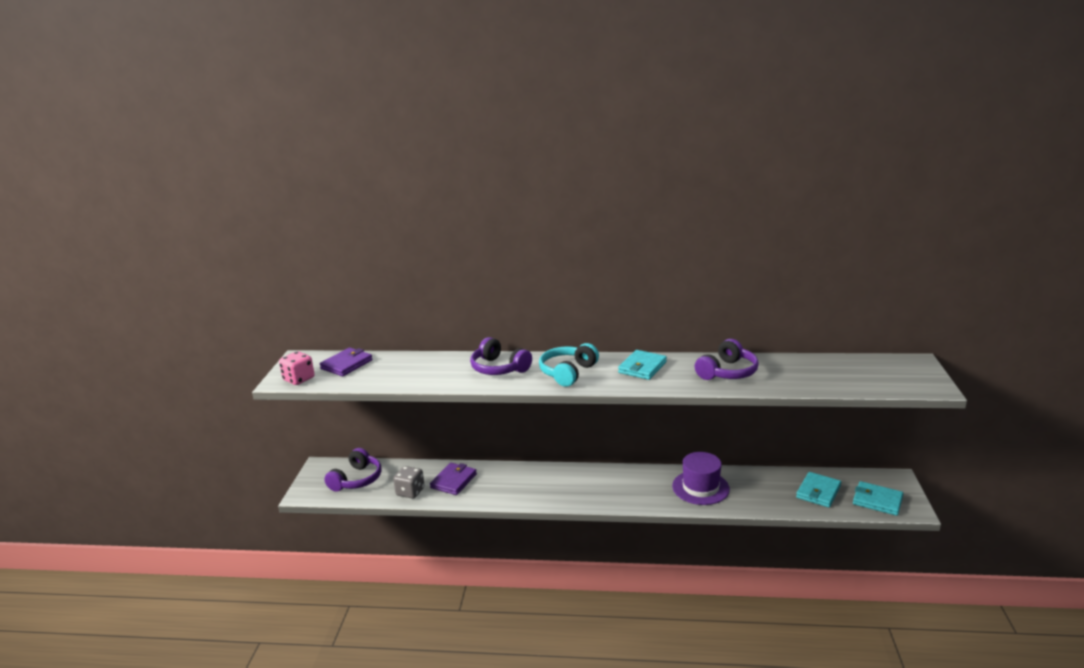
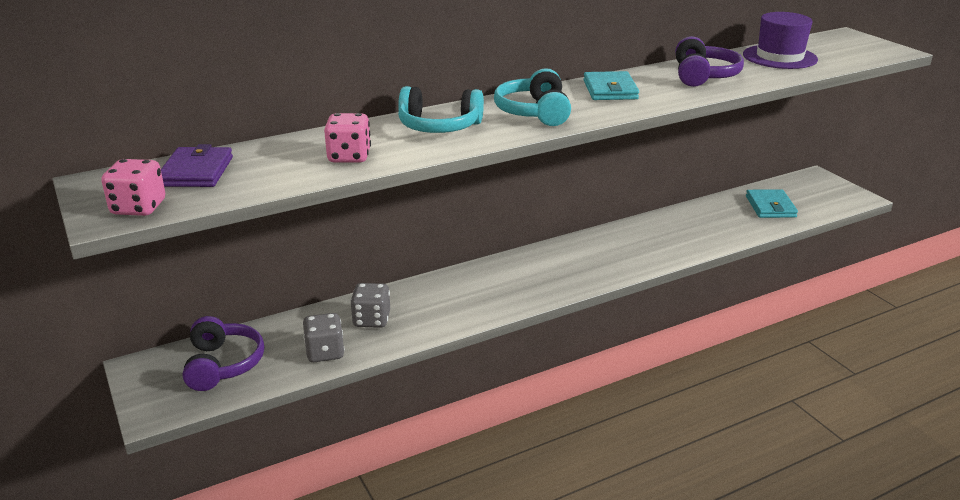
camera: 35 degrees left, 5 degrees up
purple wallet [430,463,477,495] -> grey dice [350,283,390,328]
purple headphones [470,337,532,375] -> turquoise headphones [398,86,484,133]
purple hat [672,452,730,505] -> purple hat moved to [743,12,818,69]
turquoise wallet [853,481,904,516] -> none
none -> pink dice [324,113,371,163]

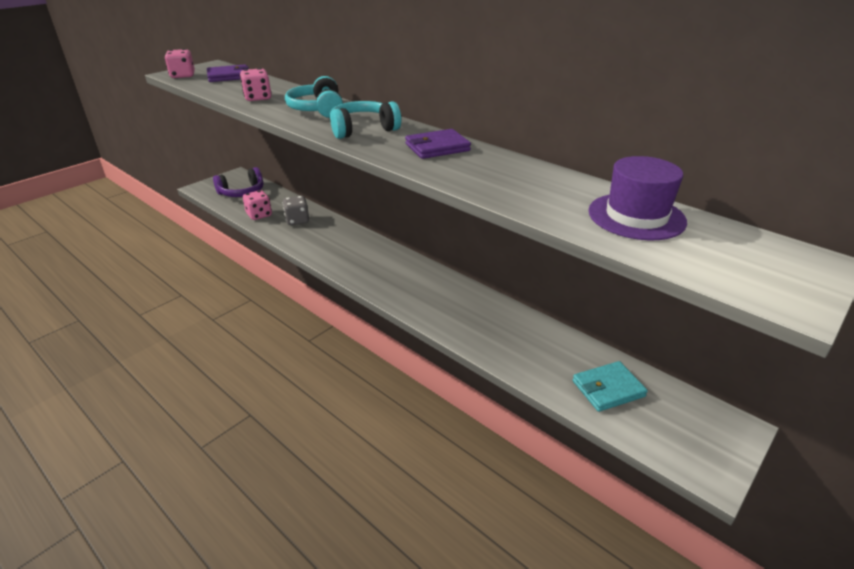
camera: 70 degrees right, 5 degrees up
grey dice [303,313,345,362] -> pink dice [243,190,272,220]
turquoise wallet [583,71,639,100] -> purple wallet [405,129,471,159]
purple headphones [675,36,744,87] -> none

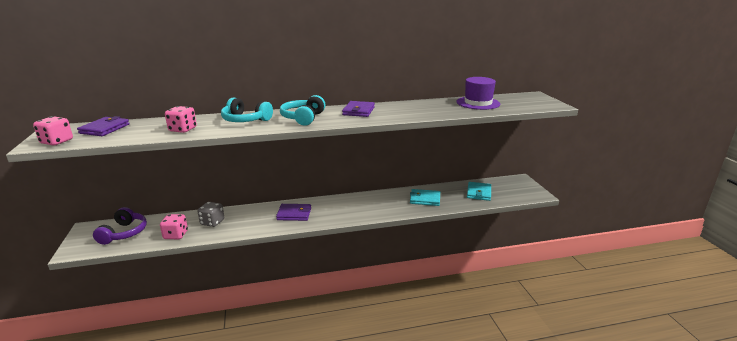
camera: 55 degrees left, 10 degrees down
none -> purple wallet [276,204,311,221]
none -> turquoise wallet [410,189,440,206]

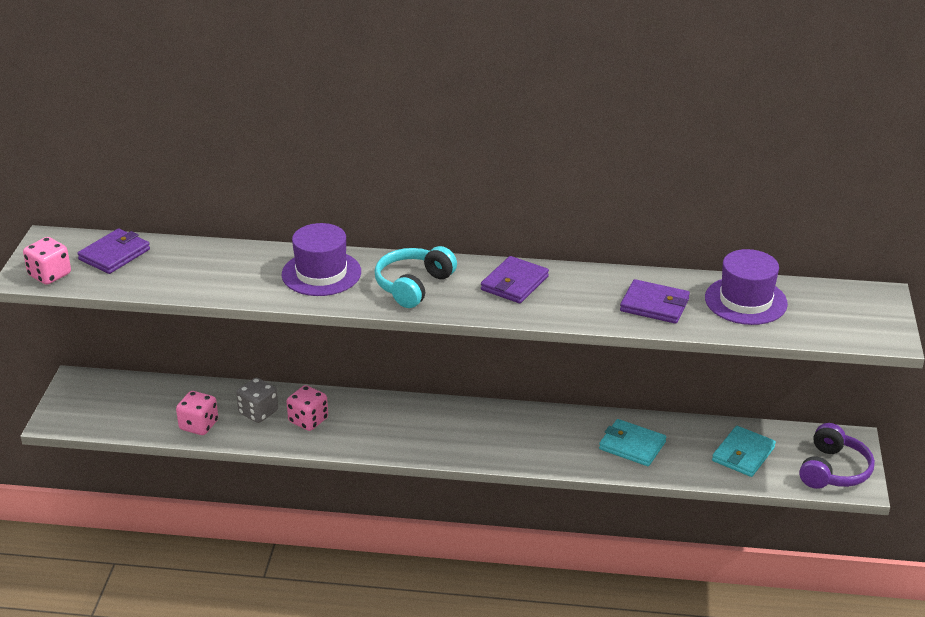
camera: 20 degrees right, 10 degrees up
purple headphones [93,207,147,245] -> purple headphones moved to [799,423,875,489]
pink dice [165,106,197,133] -> pink dice moved to [286,385,328,431]
turquoise headphones [221,97,273,122] -> purple hat [282,223,361,296]
purple wallet [276,204,311,221] -> purple wallet moved to [620,279,690,324]

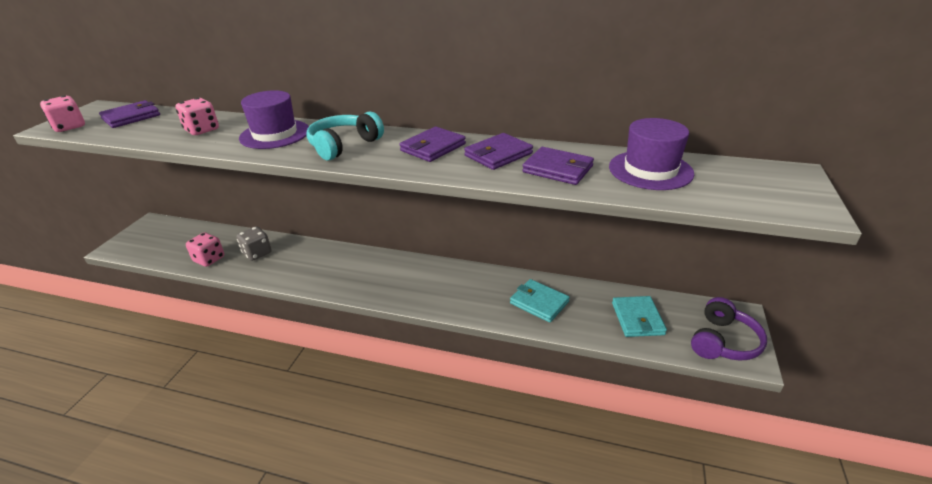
camera: 10 degrees right, 0 degrees up
pink dice [286,385,328,431] -> pink dice moved to [175,98,219,135]
turquoise wallet [712,426,776,477] -> turquoise wallet turned 45 degrees counterclockwise [612,296,667,337]
none -> purple wallet [464,133,533,170]

